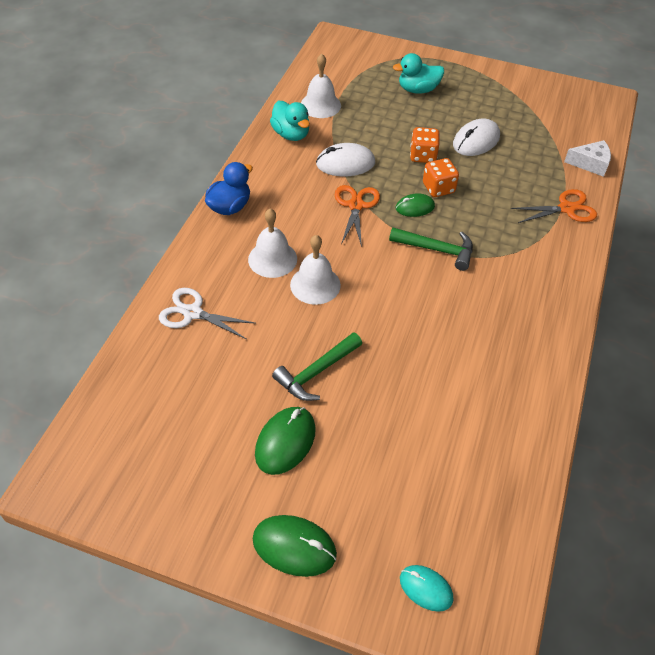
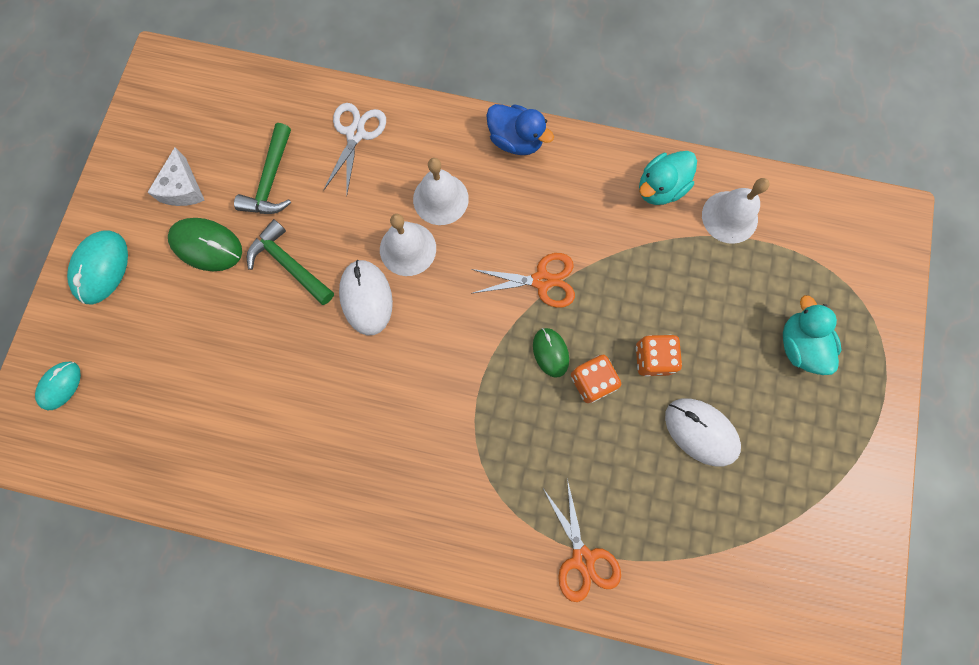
camera: 85 degrees right, 25 degrees up
green mouse [252,515,337,577] -> turquoise mouse [67,230,128,304]
white mouse [316,143,375,176] -> white mouse moved to [339,260,393,335]
green hammer [389,227,473,271] -> green hammer moved to [234,123,291,214]
white cheese [564,140,611,177] -> white cheese moved to [147,147,205,206]

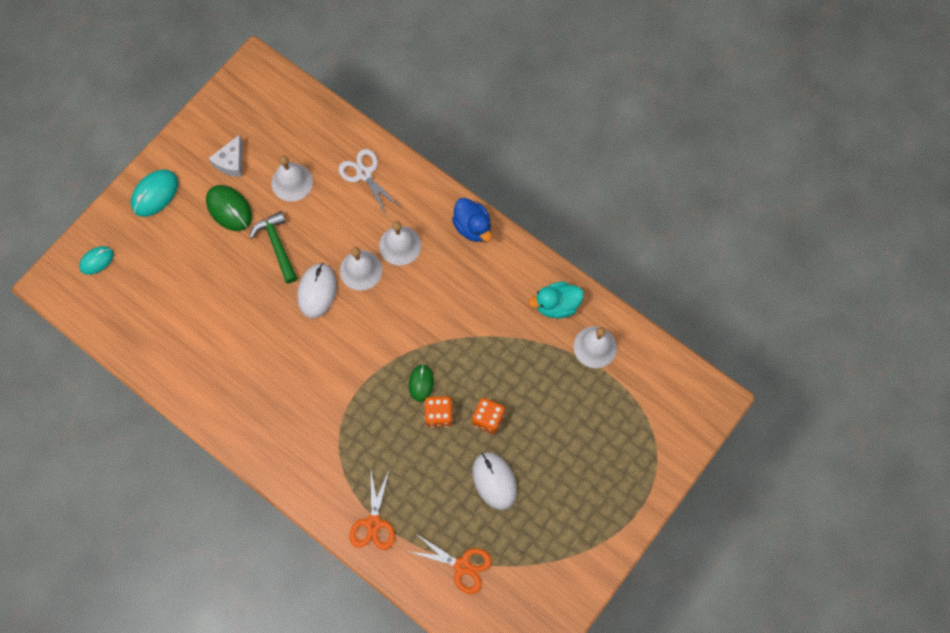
camera: 25 degrees right, 5 degrees down
green hammer [234,123,291,214] -> white bell [272,155,313,202]
white scissors [324,103,386,193] -> white scissors turned 75 degrees counterclockwise [338,149,400,216]
orange scissors [471,253,575,308] -> orange scissors moved to [407,533,492,594]
turquoise duck [783,295,841,375] -> none

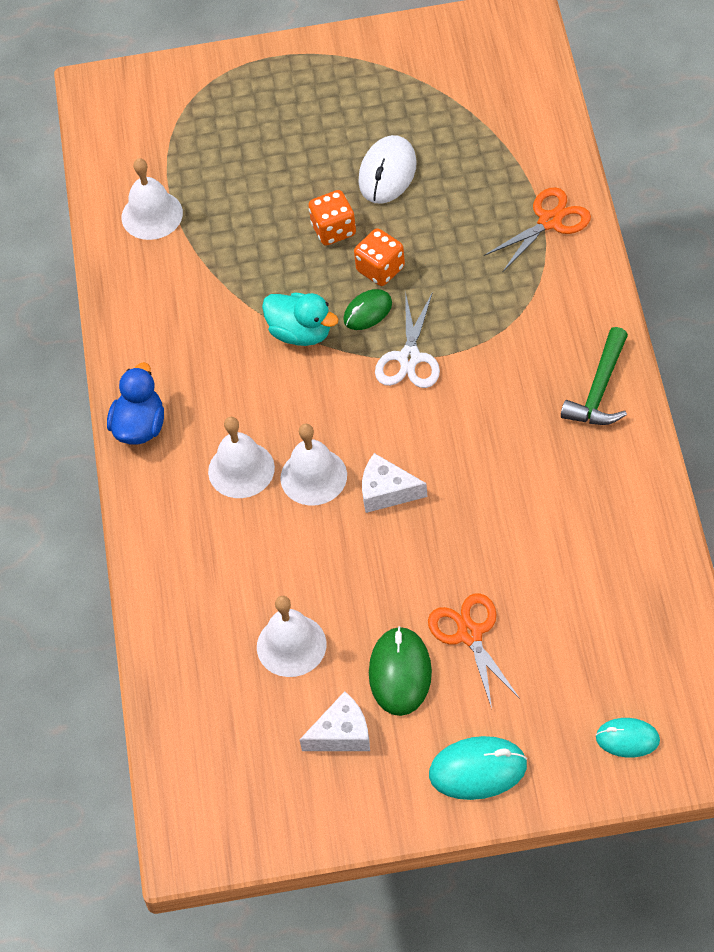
camera: 130 degrees left, 15 degrees down
green hammer [249,211,297,284] -> green hammer moved to [561,327,628,425]
white mouse [297,263,337,318] -> white cheese [362,453,428,513]
white scissors [338,149,400,216] -> white scissors moved to [375,291,440,388]
orange scissors [407,533,492,594] -> orange scissors moved to [428,593,520,708]
turquoise duck [528,282,584,319] -> turquoise duck moved to [262,293,339,346]

